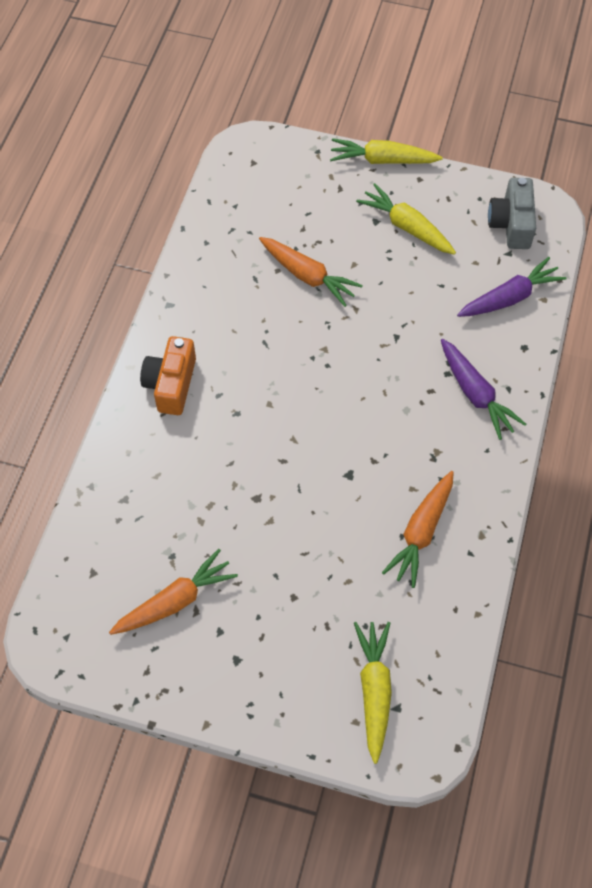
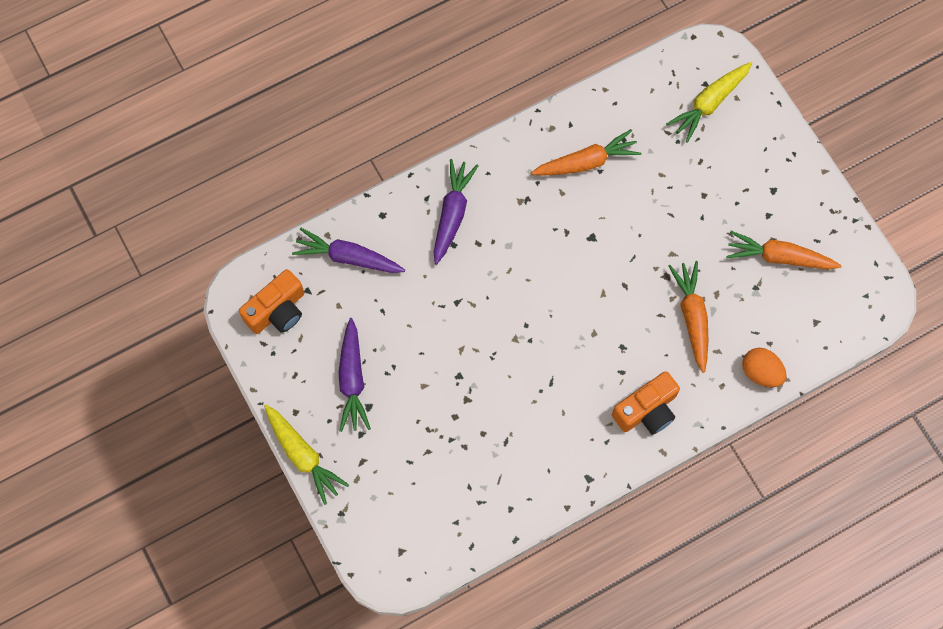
camera: 135 degrees left, 10 degrees up
orange carrot [259,237,363,307] -> orange carrot moved to [669,261,708,373]
yellow carrot [356,183,456,255] -> purple carrot [338,318,371,432]
grey camera [488,178,536,249] -> orange camera [239,269,304,334]
none -> orange egg [742,348,787,387]

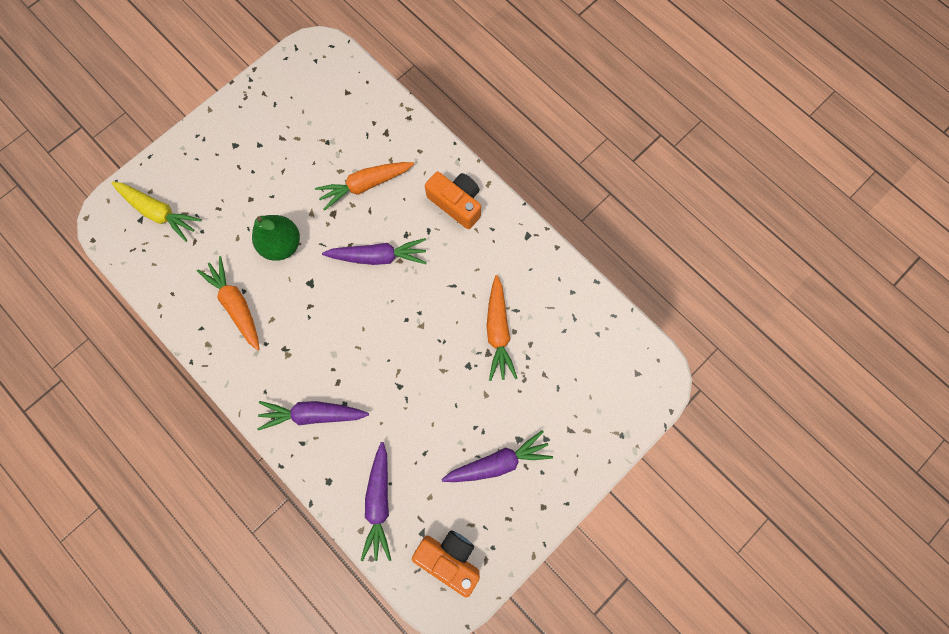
camera: 105 degrees left, 5 degrees up
yellow carrot [264,405,349,505] -> none
orange carrot [726,231,842,269] -> orange carrot moved to [486,275,517,381]
orange egg [742,348,787,387] -> none
none -> green pear [252,215,300,261]
none -> purple carrot [322,238,427,265]

